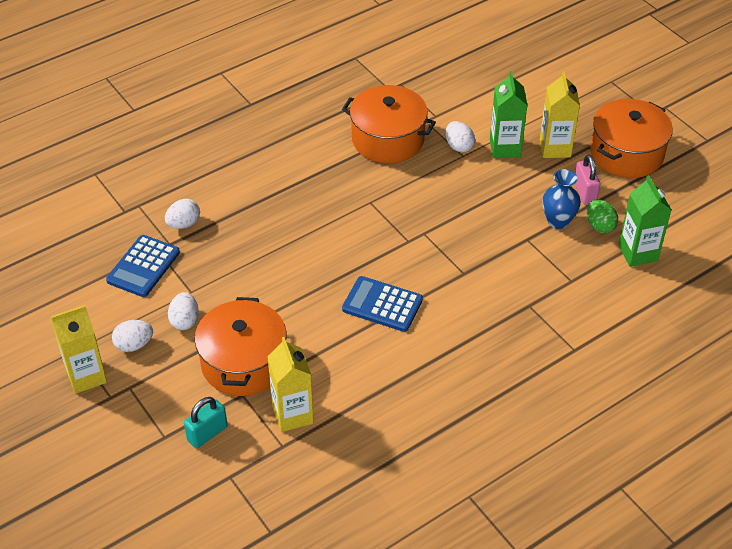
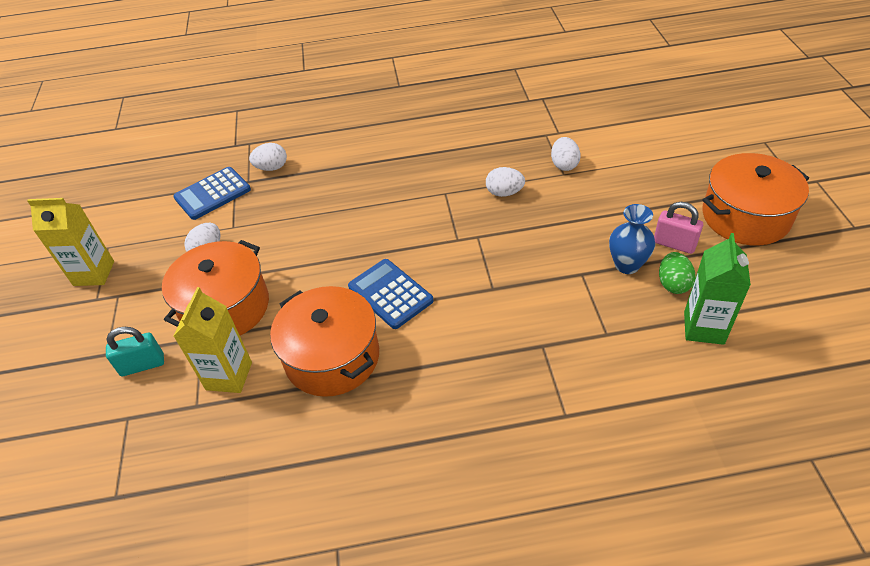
camera: 30 degrees right, 0 degrees up
white egg [112,320,153,352] -> white egg moved to [486,167,525,197]
orange pot [342,85,436,163] -> orange pot moved to [270,286,379,397]
green carton [490,71,528,158] -> none
yellow carton [540,71,580,158] -> none
pink padlock [575,154,600,205] -> pink padlock turned 75 degrees counterclockwise [654,202,703,254]

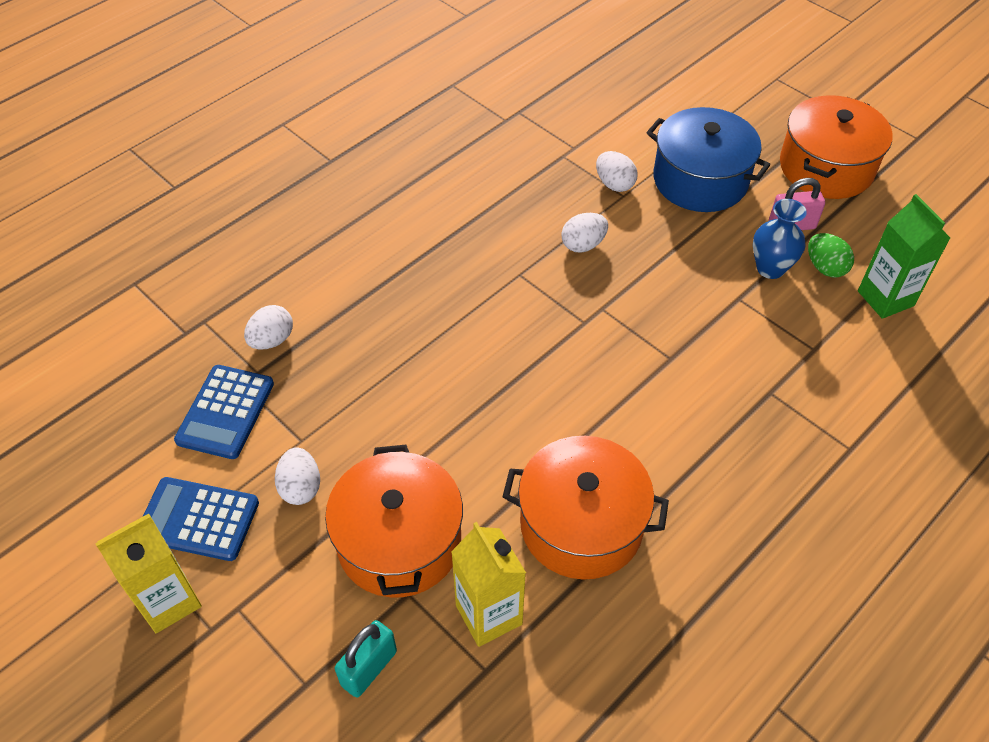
camera: 40 degrees left, 5 degrees up
blue calculator [348,259,433,329] -> blue calculator moved to [143,477,259,561]
none -> blue pot [646,107,770,212]

